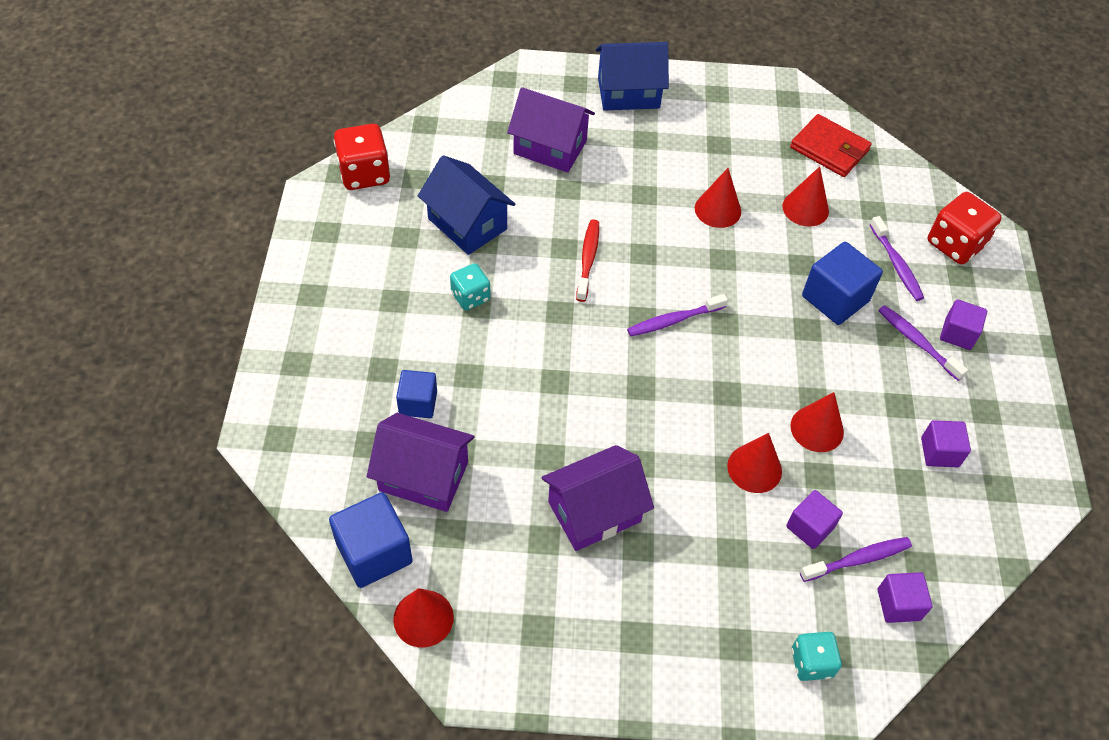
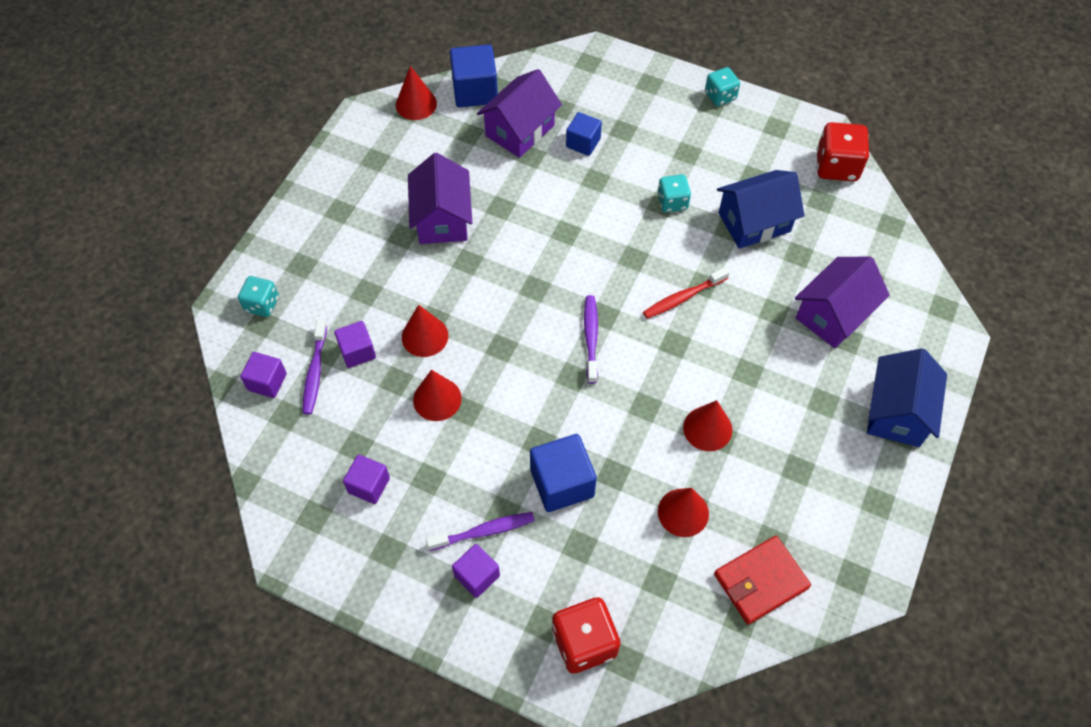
camera: 115 degrees right, 5 degrees up
red toothbrush [576,219,599,302] -> red toothbrush turned 120 degrees clockwise [643,267,730,319]
purple toothbrush [870,216,924,301] -> none
none -> turquoise dice [705,67,740,106]

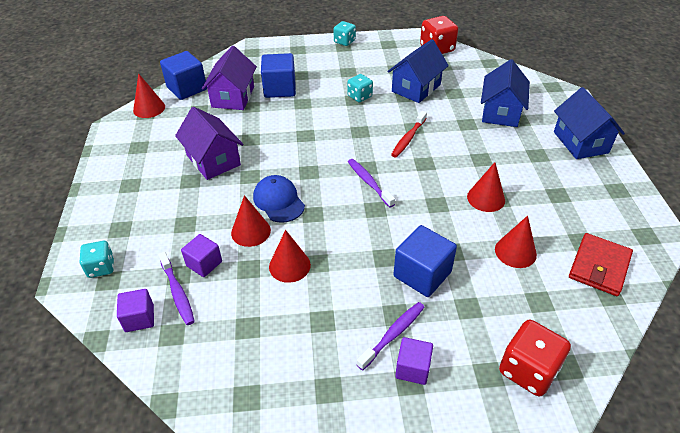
camera: 30 degrees left, 15 degrees down
purple cube [343,455,390,504] -> none
blue cube [566,112,602,156] -> blue cube [261,53,296,98], size x1.60
purple house [795,257,890,348] -> blue house [481,59,530,127]
none -> blue cap [253,175,305,223]

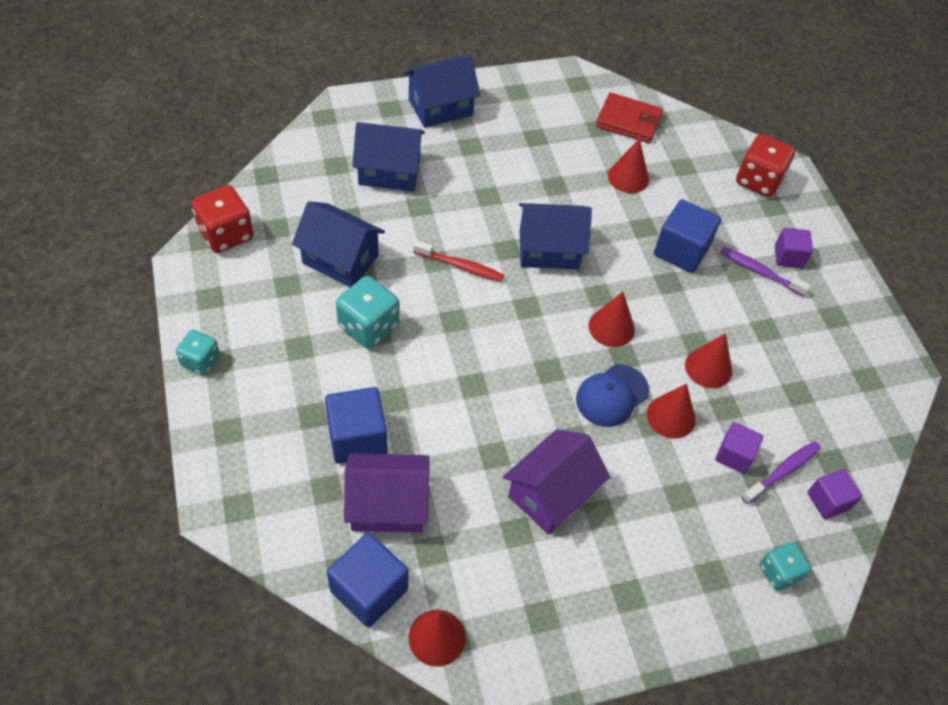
camera: 105 degrees left, 10 degrees up
turquoise dice [347,74,373,102] -> turquoise dice [336,276,399,349], size x1.59
purple toothbrush [348,159,395,208] -> none
red cone [467,162,505,212] -> red cone moved to [589,292,635,347]
none -> blue house [519,203,592,269]

